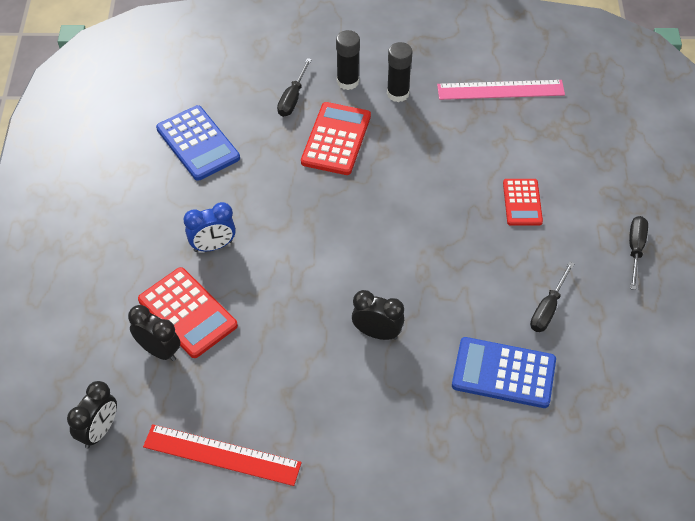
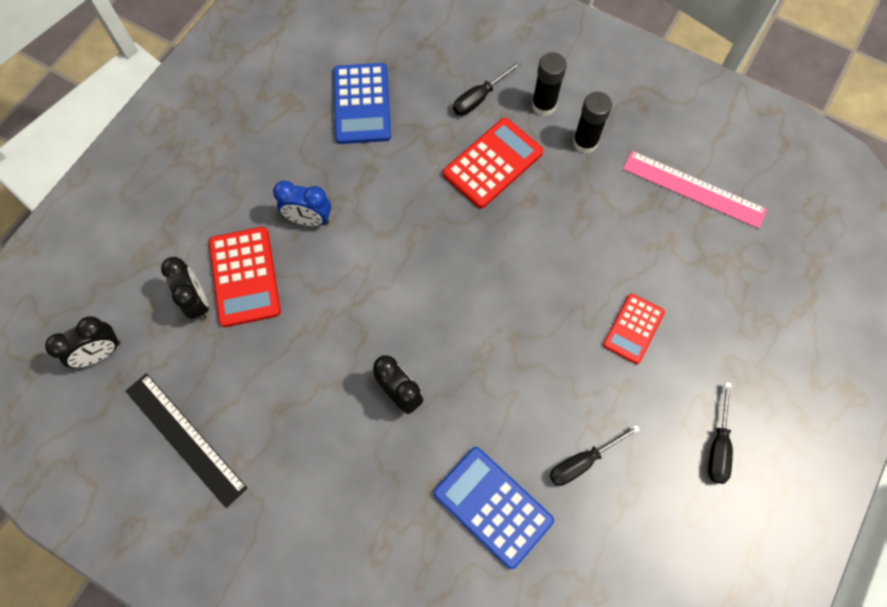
camera: 30 degrees right, 15 degrees up
red ruler [143,424,302,486] -> black ruler [125,373,248,508]
black screwdriver [629,216,648,290] -> black screwdriver turned 150 degrees clockwise [708,382,733,484]

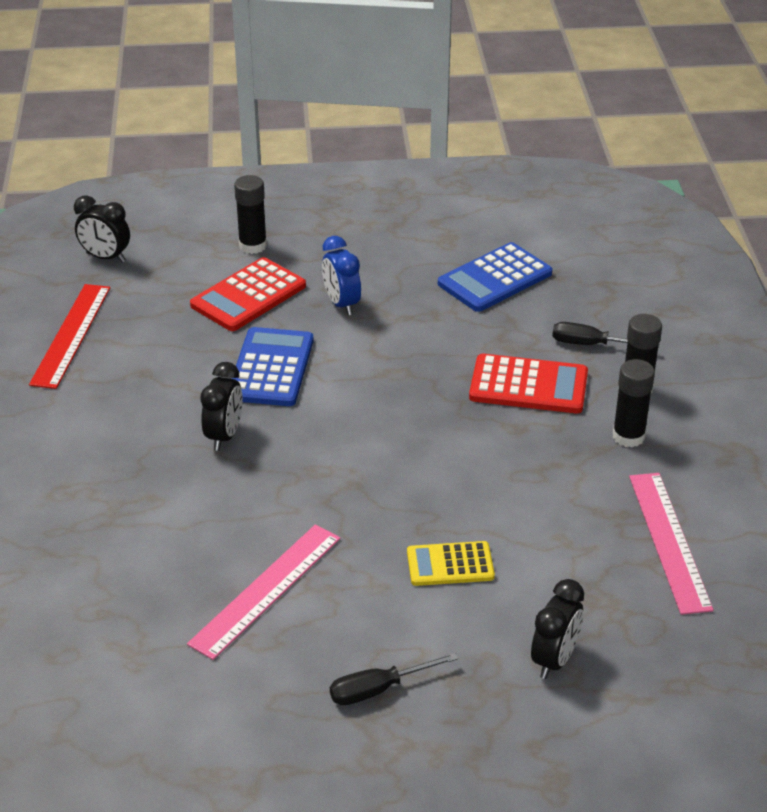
camera: 55 degrees right, 30 degrees down
black ruler [125,373,248,508] -> red ruler [29,284,110,389]
black clock [161,257,209,320] -> black clock moved to [531,579,584,679]
blue calculator [433,447,554,569] -> blue calculator moved to [231,327,314,406]
black screwdriver [550,424,640,486] -> pink ruler [187,524,341,660]
red calculator [603,293,665,364] -> yellow calculator [407,541,495,586]
none -> black glue stick [234,175,267,254]

